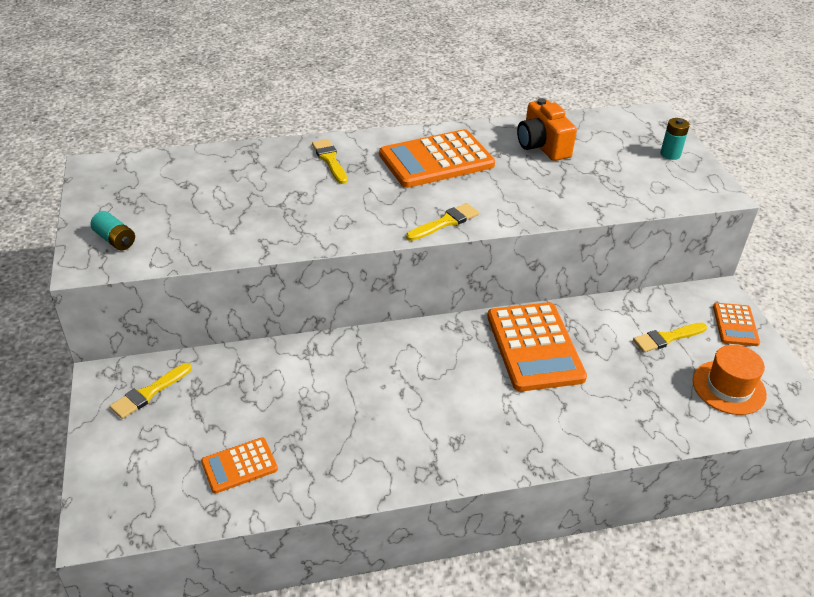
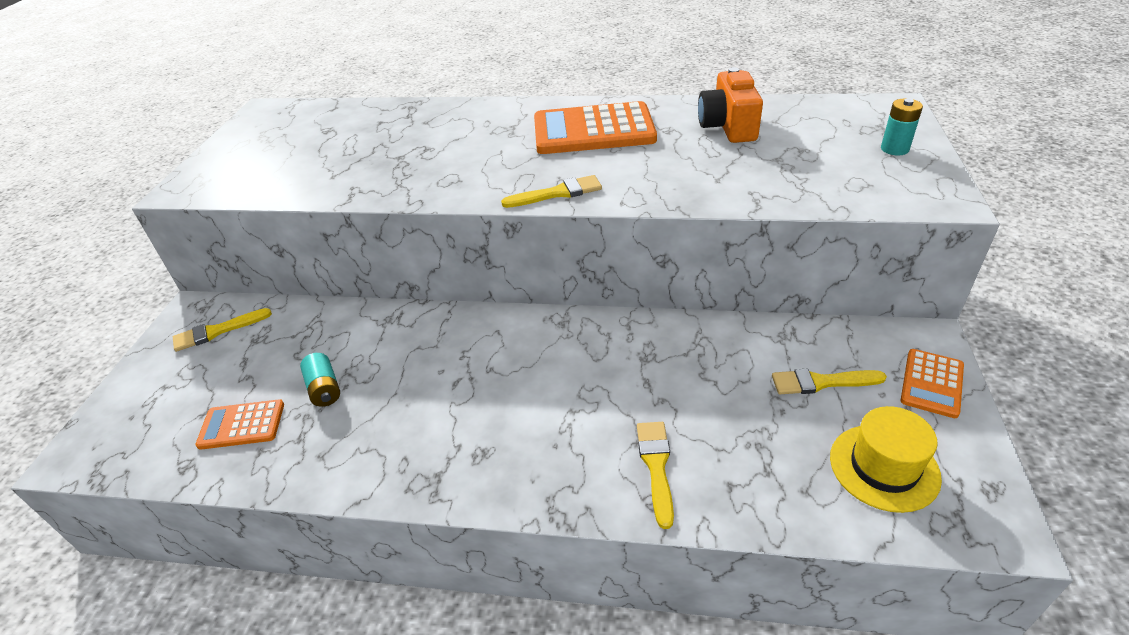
camera: 25 degrees right, 0 degrees up
turquoise battery [90,211,135,250] -> turquoise battery moved to [300,353,340,407]
yellow brush [312,139,347,184] -> yellow brush moved to [637,422,674,529]
orange calculator [487,302,587,392] -> none
orange hat [693,345,767,415] -> yellow hat [830,406,942,513]

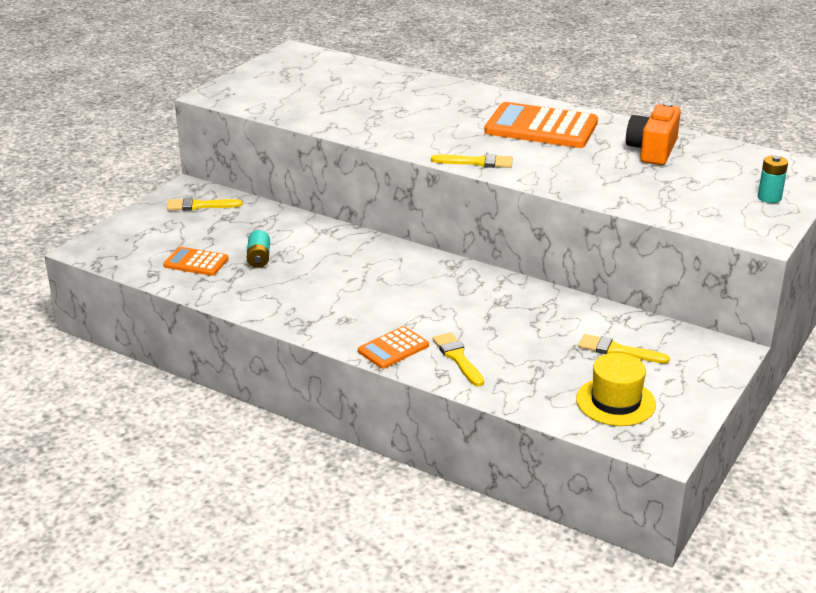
camera: 20 degrees right, 10 degrees down
yellow brush [637,422,674,529] -> yellow brush turned 45 degrees counterclockwise [433,332,484,387]
orange calculator [901,349,964,418] -> orange calculator moved to [358,326,429,369]

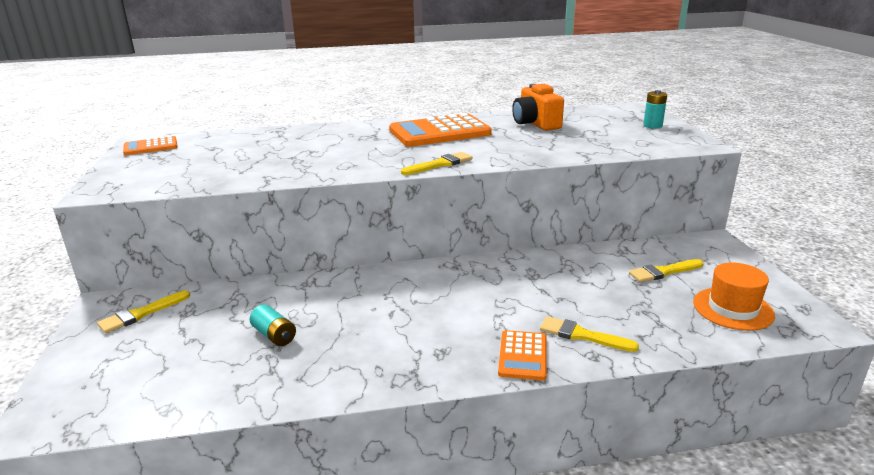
camera: 40 degrees left, 5 degrees down
orange calculator [163,247,228,276] -> orange calculator moved to [123,136,178,155]
yellow hat [576,353,656,426] -> orange hat [693,262,775,331]

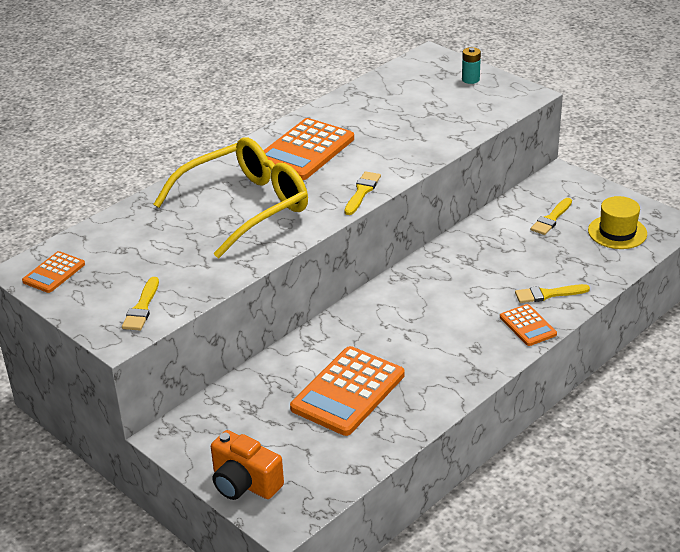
camera: 35 degrees left, 10 degrees up
yellow brush [97,291,190,334] -> yellow brush moved to [122,277,159,330]
turquoise battery [250,304,296,346] -> orange calculator [290,346,405,436]
orange camera [512,84,564,131] -> orange camera moved to [211,430,284,500]
orange hat [693,262,775,331] -> yellow hat [588,196,647,249]
none -> yellow glasses [153,138,308,258]

